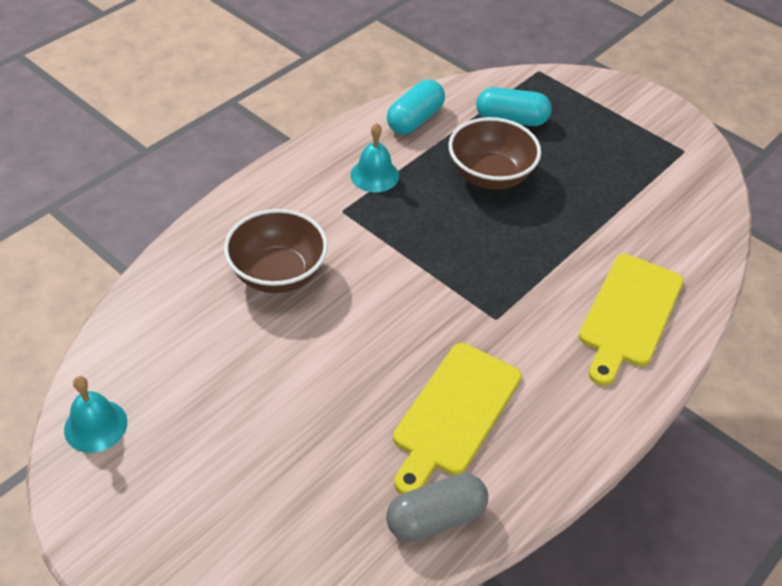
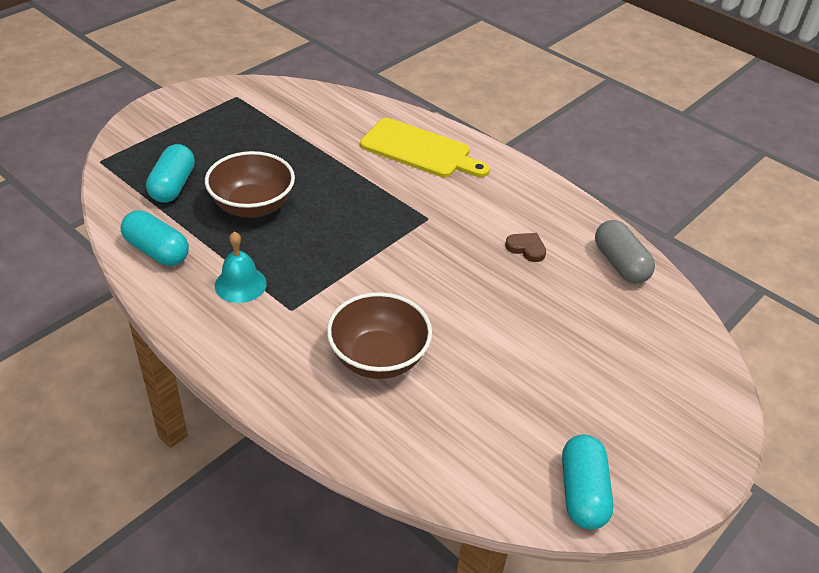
camera: 90 degrees left, 5 degrees down
turquoise bell [64,376,127,453] -> turquoise capsule [562,434,614,530]
yellow cutting board [393,343,522,494] -> brown heart [505,233,546,262]

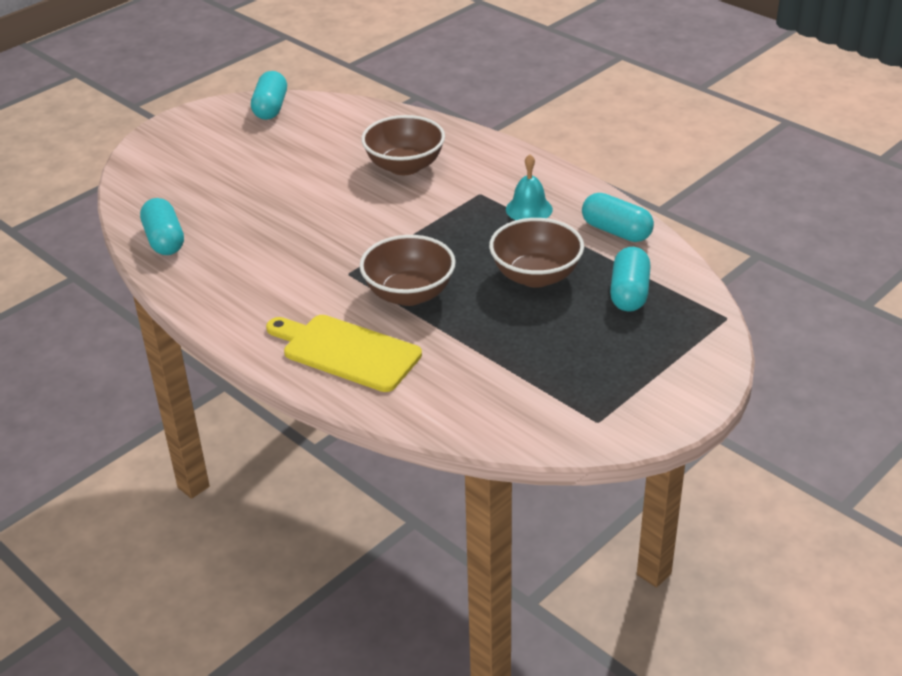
camera: 175 degrees left, 5 degrees down
brown heart [505,233,546,262] -> none
grey capsule [595,220,655,284] -> turquoise capsule [140,198,184,255]
none -> brown bowl [359,235,456,306]

